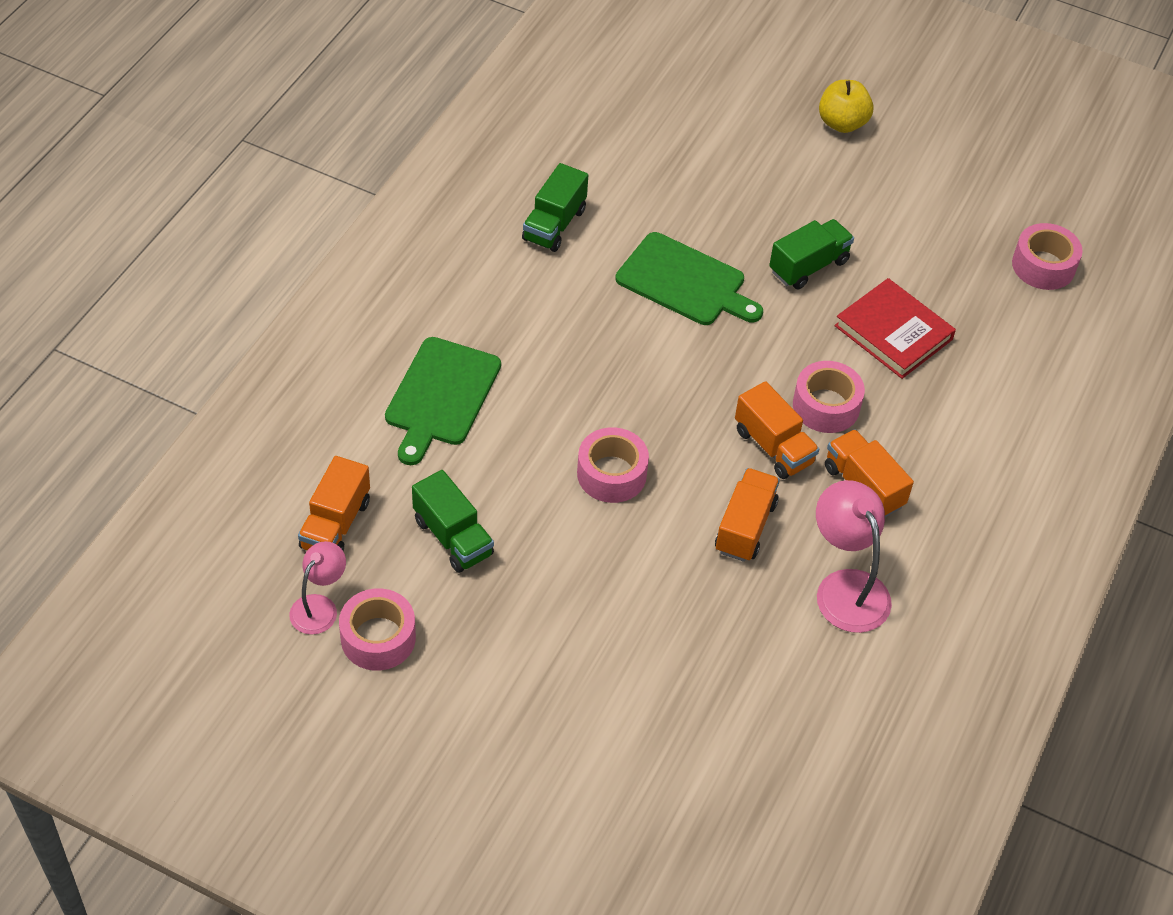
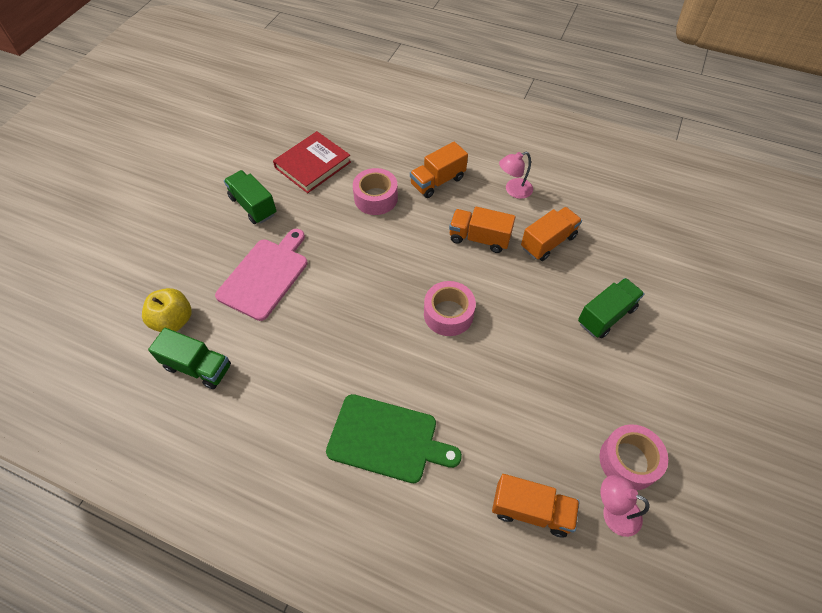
camera: 90 degrees left, 5 degrees up
green truck [412,470,494,573] -> green truck moved to [578,278,645,338]
green cutting board [615,232,763,325] -> pink cutting board [215,229,308,321]
orange truck [735,381,819,479] -> orange truck moved to [521,207,582,261]
pink lamp [816,480,892,633] -> pink lamp [499,152,533,199], size x0.62
yellow apple [819,80,874,133] -> yellow apple moved to [142,288,192,332]
pink tape [1012,223,1083,290] -> none

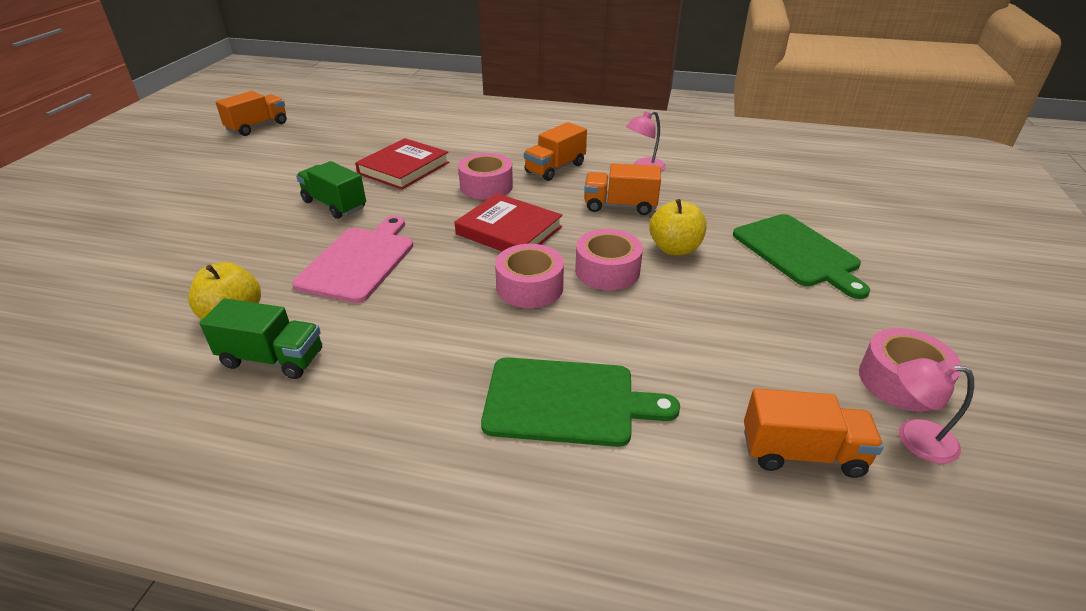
camera: 10 degrees left, 20 degrees down
orange truck [521,207,582,261] -> orange truck moved to [216,91,287,136]
green truck [578,278,645,338] -> green cutting board [733,214,870,299]
none -> red book [455,193,563,251]
none -> pink tape [495,244,564,308]
none -> yellow apple [649,199,707,255]

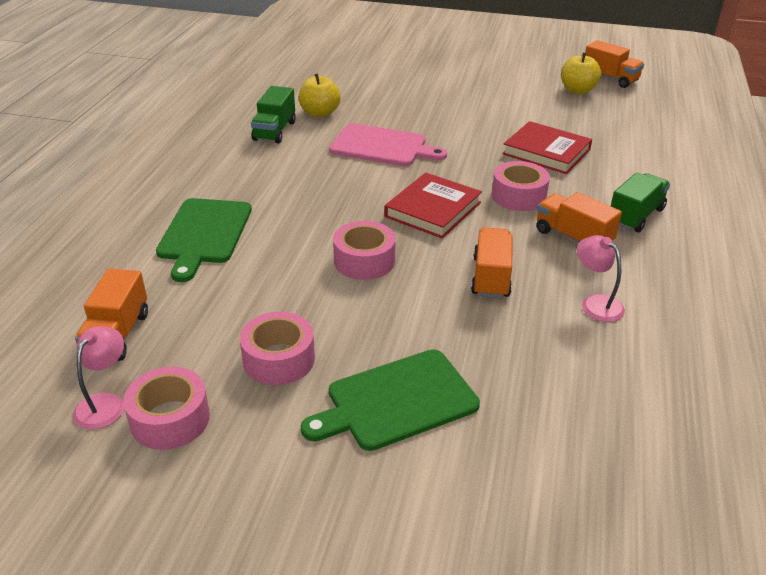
camera: 90 degrees right, 0 degrees up
green truck [296,161,366,219] -> green truck moved to [611,172,670,232]
pink tape [495,244,564,308] -> pink tape moved to [240,312,315,385]
yellow apple [649,199,707,255] -> yellow apple moved to [561,53,601,95]

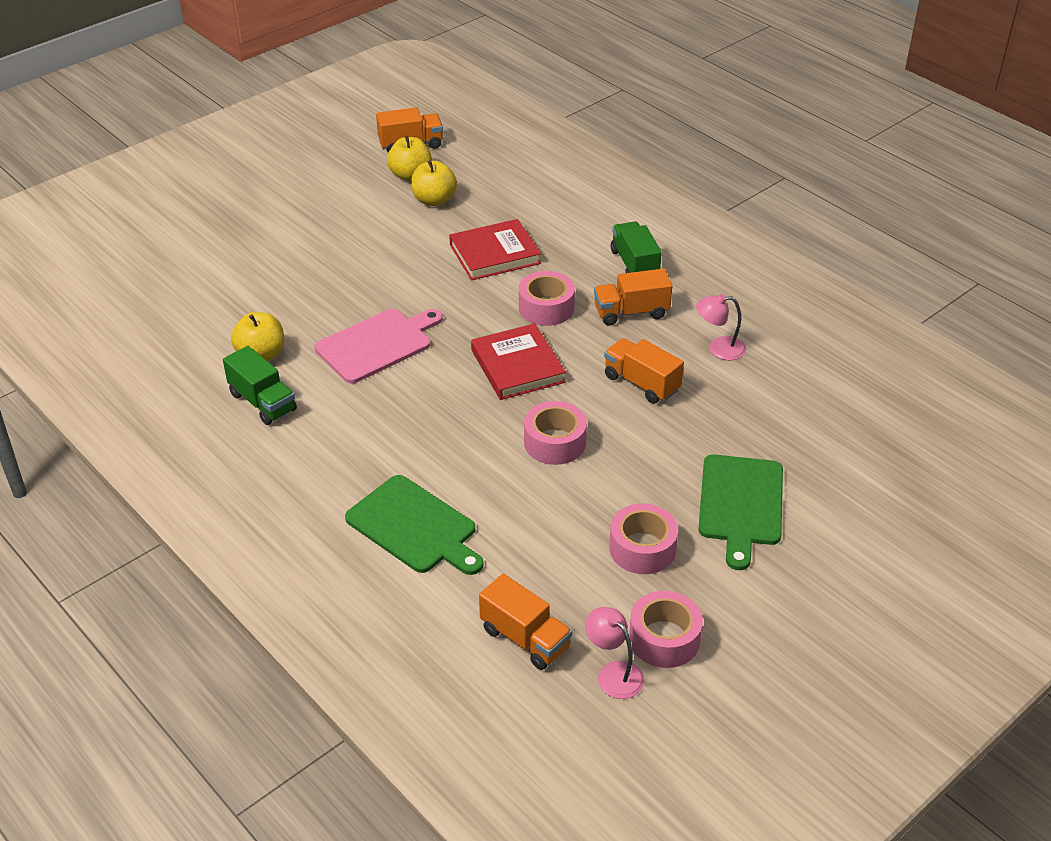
camera: 55 degrees left, 5 degrees up
none -> yellow apple [411,160,457,206]

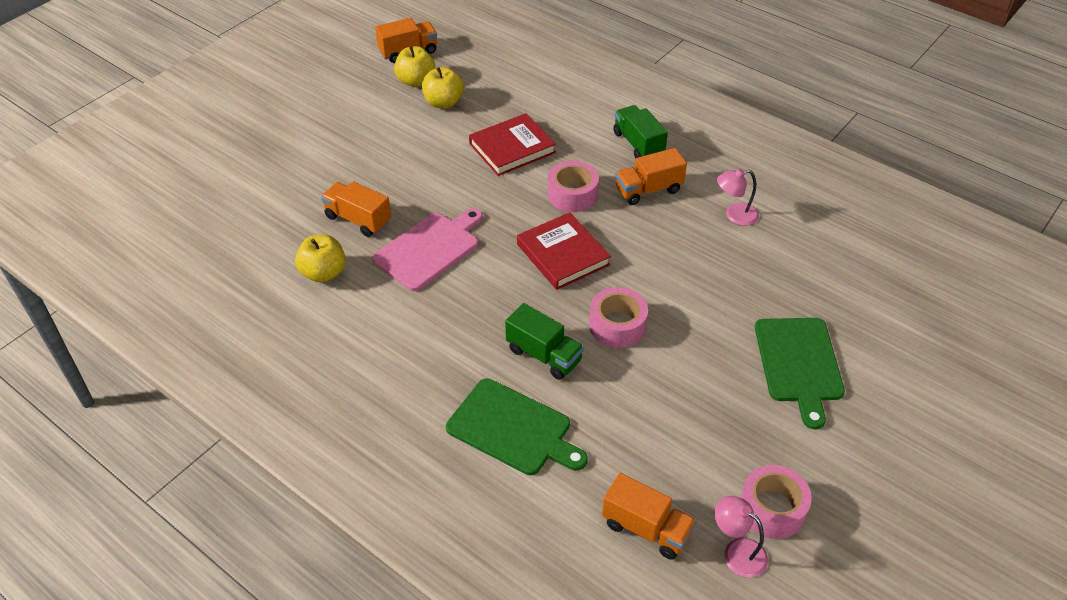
camera: 10 degrees left, 5 degrees up
green truck [223,346,297,425] -> green truck moved to [505,303,584,380]
orange truck [604,338,684,404] -> orange truck moved to [321,181,391,237]
pink tape [609,504,678,574] -> none

